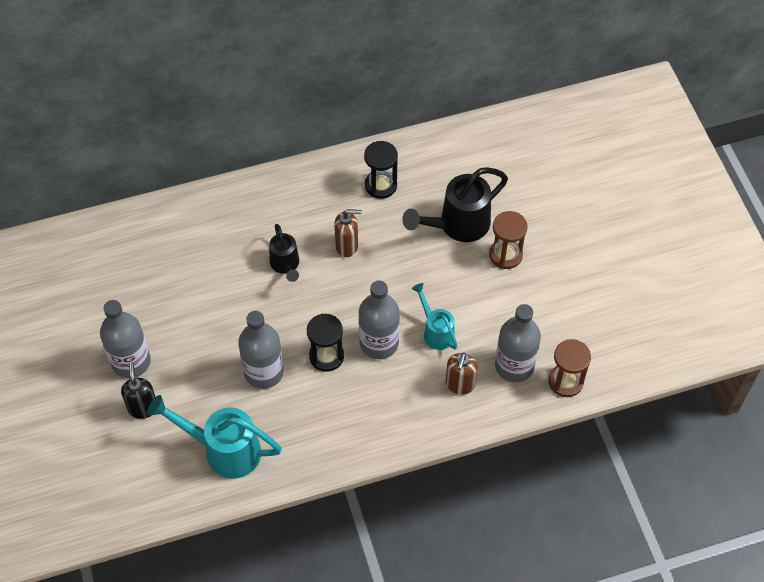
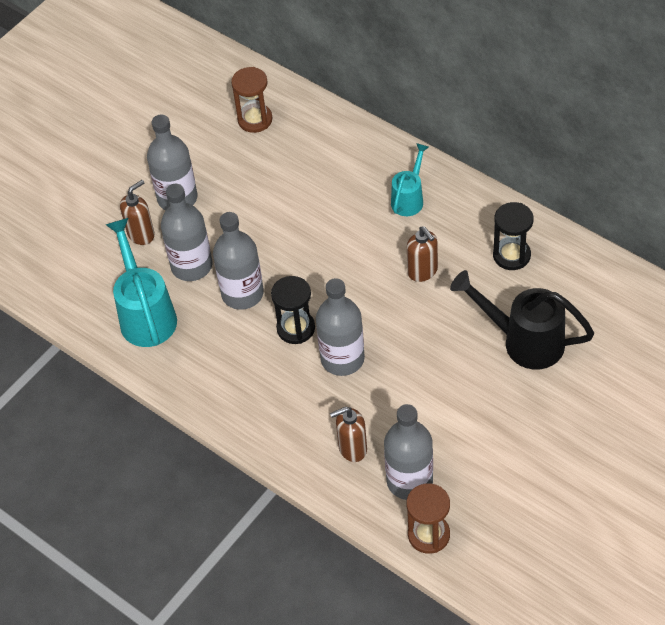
camera: 60 degrees right, 5 degrees down
black soap dispenser [121,363,155,419] -> brown soap dispenser [120,180,155,245]
black watering can [269,224,299,282] -> none
turquoise watering can [412,283,458,350] -> turquoise watering can moved to [391,143,429,216]
brown hourglass [489,211,528,269] -> brown hourglass moved to [231,67,272,133]
none -> grey bottle [161,184,212,281]

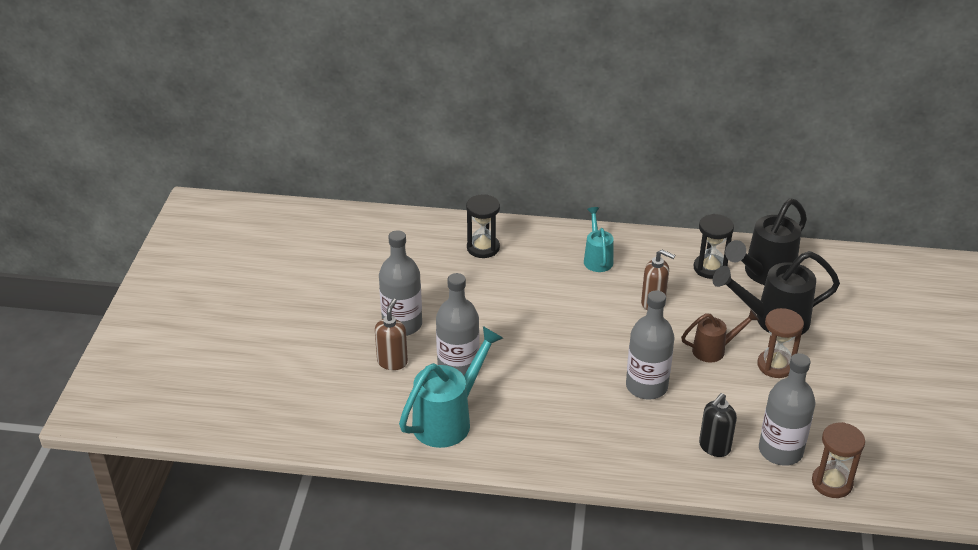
camera: 35 degrees left, 15 degrees down
turquoise watering can [106,218,177,347] -> turquoise watering can turned 90 degrees clockwise [399,326,503,448]
grey bottle [213,212,264,310] -> none
brown hourglass [231,67,272,133] -> brown hourglass moved to [757,308,804,378]
black hourglass [271,276,315,344] -> black hourglass moved to [466,194,500,258]
brown soap dispenser [330,407,367,462] -> black soap dispenser [699,393,737,457]
none -> brown watering can [681,309,759,363]
none -> black watering can [725,198,807,285]

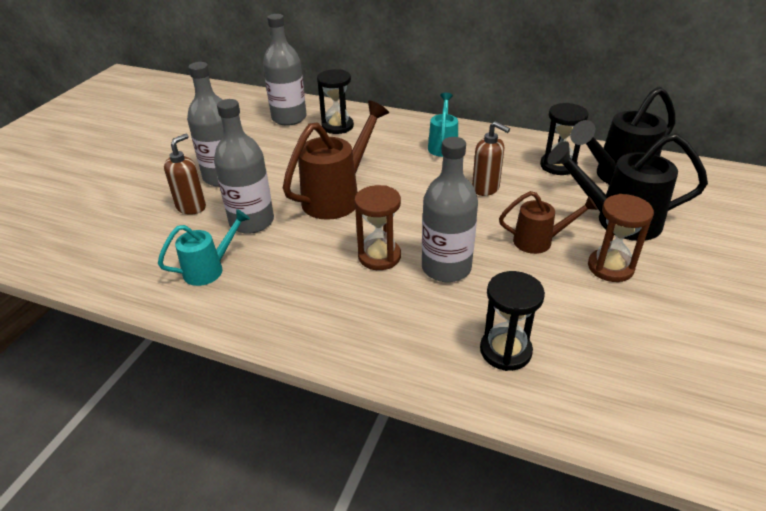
camera: 15 degrees right, 0 degrees up
turquoise watering can [399,326,503,448] -> turquoise watering can [158,209,250,286], size x0.59
black soap dispenser [699,393,737,457] -> black hourglass [480,271,545,371]
grey bottle [759,353,815,466] -> grey bottle moved to [263,14,307,126]
brown hourglass [812,422,865,498] -> brown hourglass moved to [354,185,401,270]
none -> brown watering can [283,100,389,220]

